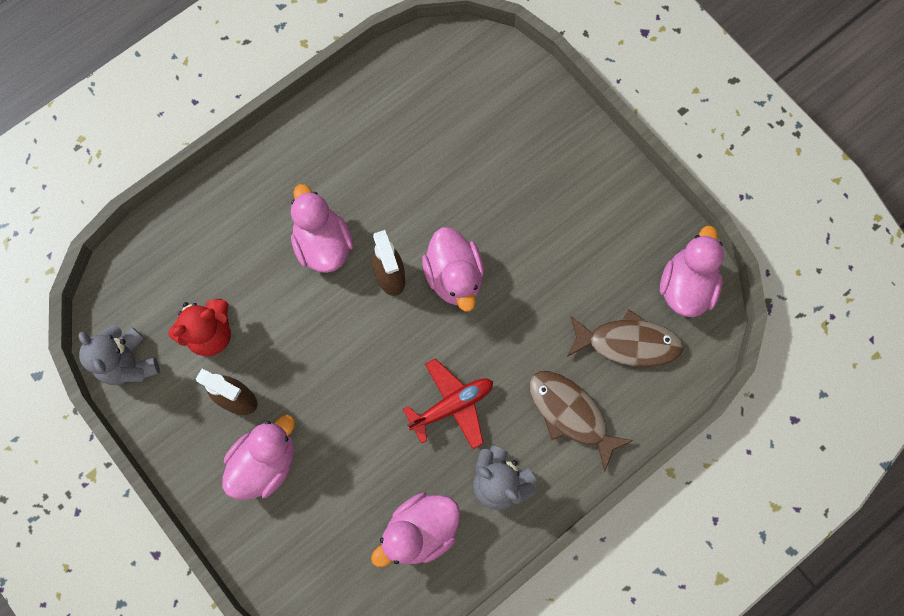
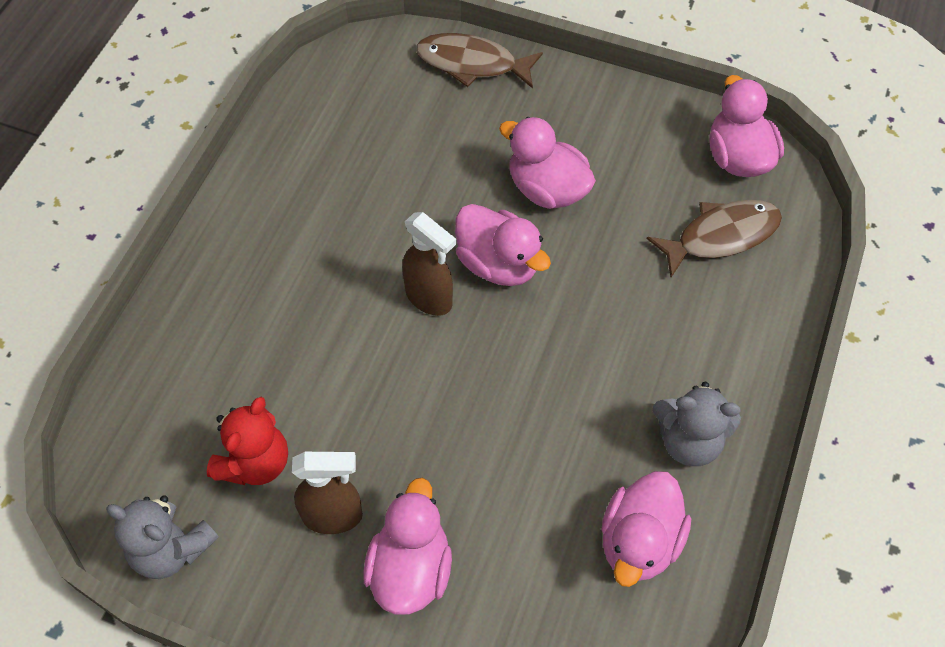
camera: 30 degrees left, 15 degrees down
pink duck [291,184,353,273] -> pink duck moved to [499,117,596,209]
red plane [403,358,493,449] -> none
brown fish [529,371,633,472] -> brown fish moved to [416,33,543,88]

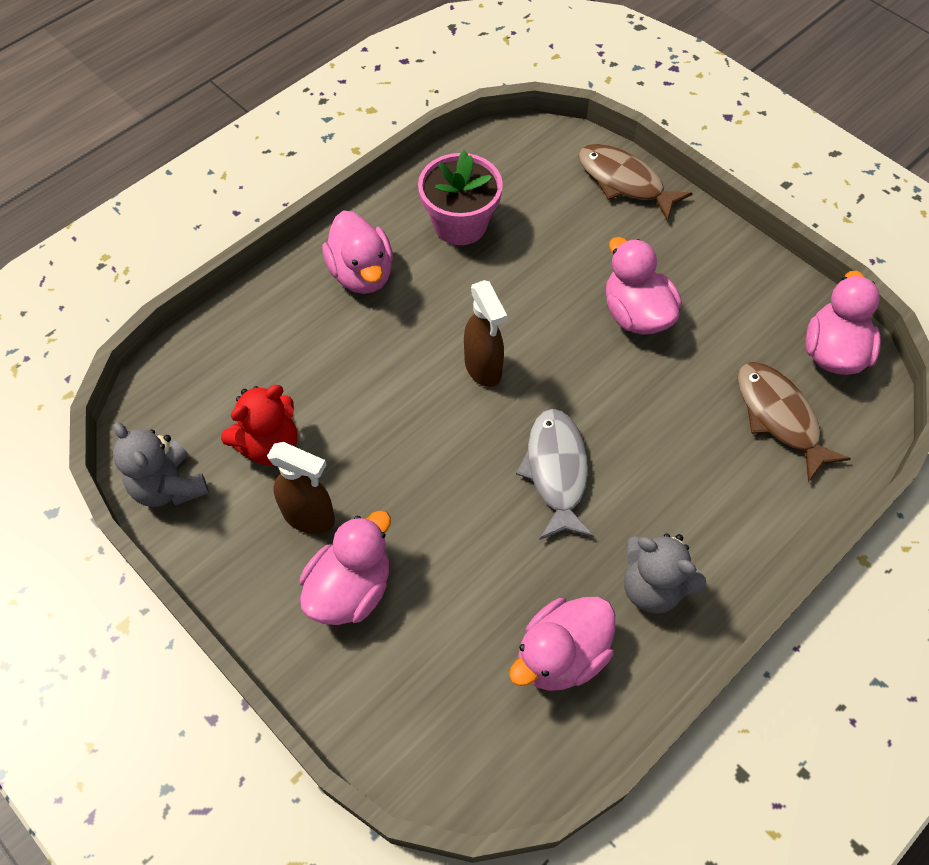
camera: 25 degrees right, 0 degrees up
pink duck [455,204,551,286] -> pink duck moved to [322,211,393,294]
brown fish [647,200,782,277] -> brown fish turned 120 degrees counterclockwise [737,362,851,482]
none -> pink flower pot [418,150,503,245]
none -> grey fish [516,409,594,540]

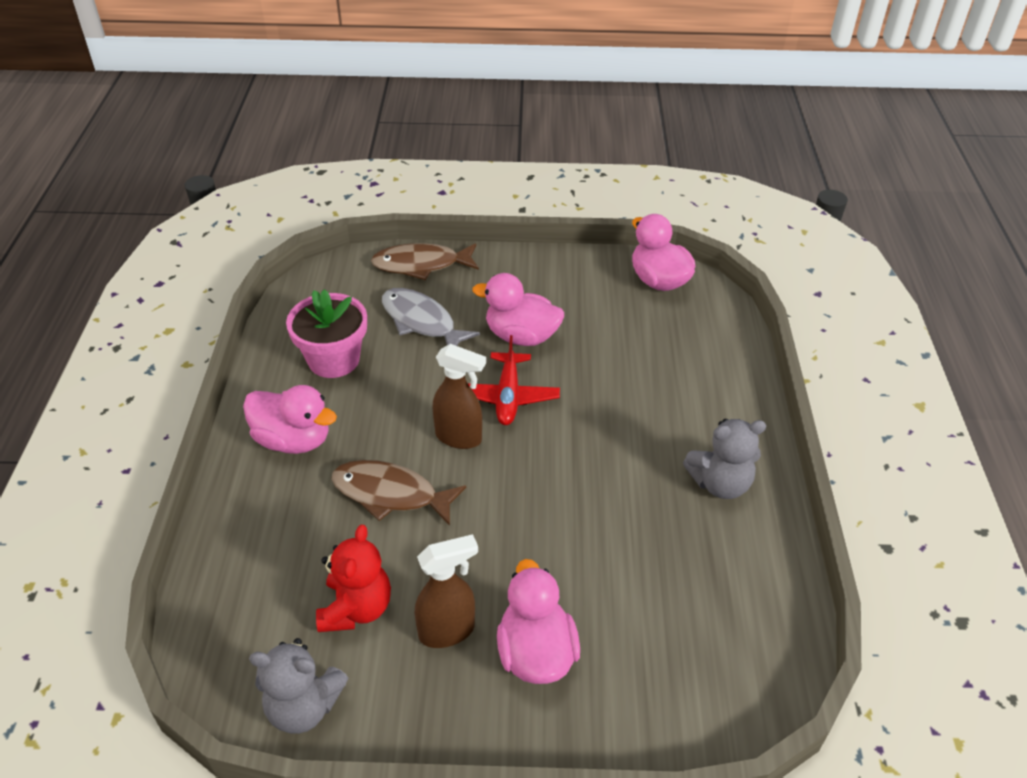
camera: 45 degrees left, 15 degrees down
pink duck [509,597,615,691] -> none
grey fish [516,409,594,540] -> grey fish moved to [382,288,480,346]
brown fish [737,362,851,482] -> brown fish moved to [331,460,466,526]
none -> red plane [468,335,560,425]

